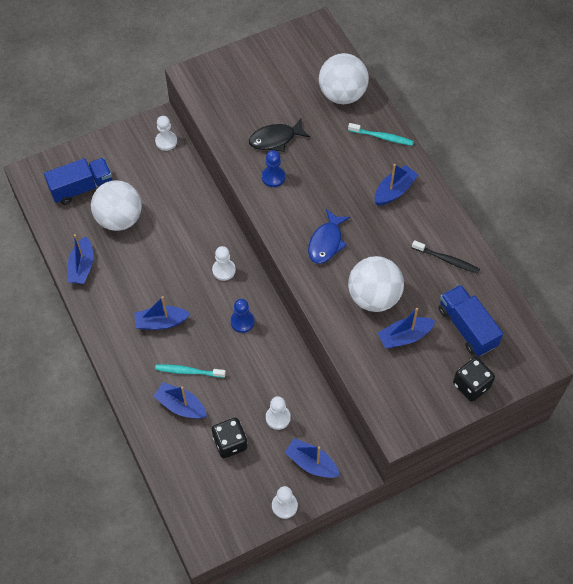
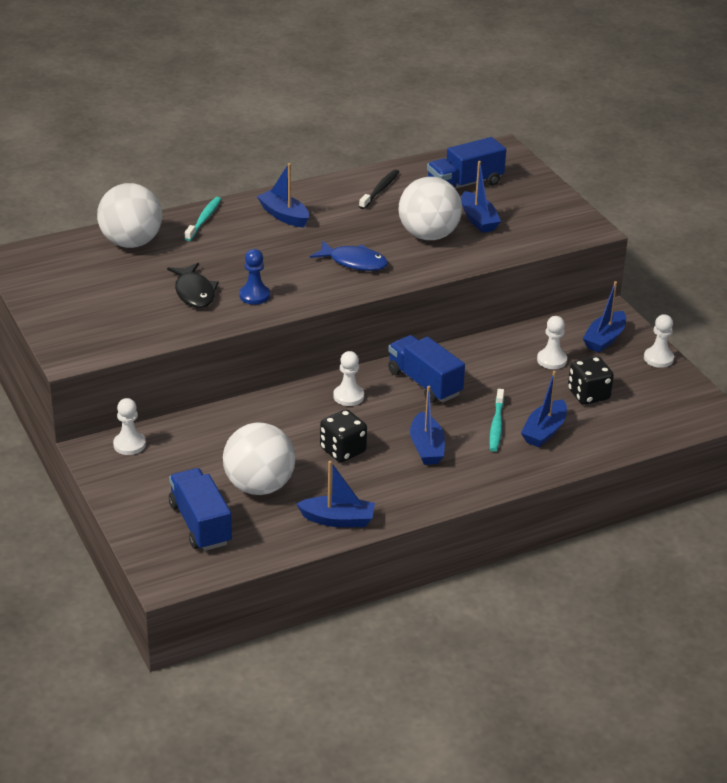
camera: 90 degrees left, 25 degrees down
blue pawn [231,299,254,333] -> blue truck [388,335,465,403]
black dice [453,357,495,402] -> black dice moved to [320,409,367,462]

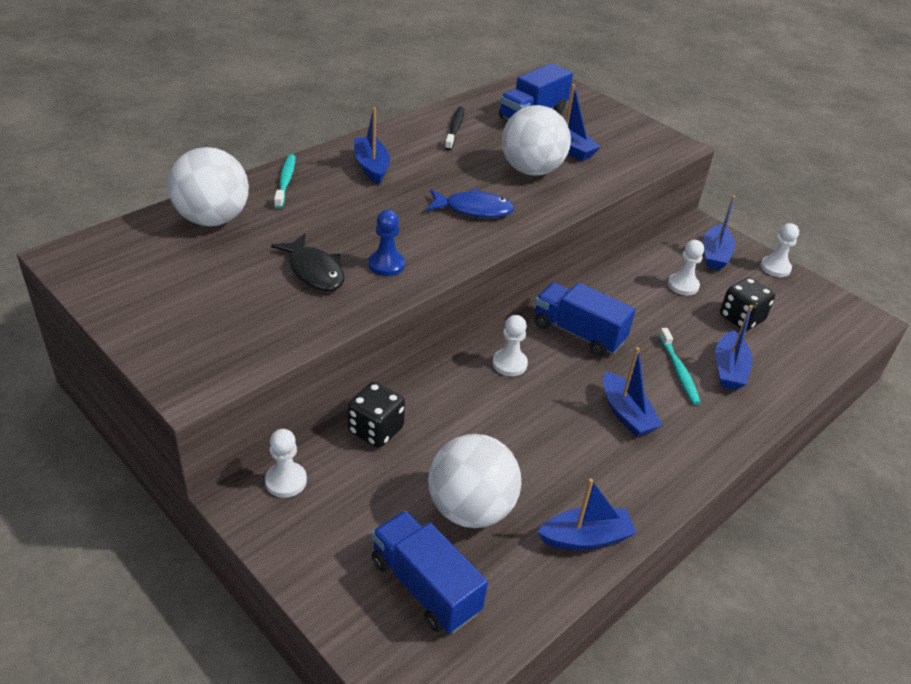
camera: 20 degrees left, 5 degrees up
blue boat [257,163,309,228] -> blue boat turned 45 degrees clockwise [354,107,390,184]
black dice [320,409,367,462] -> black dice moved to [348,382,405,448]

